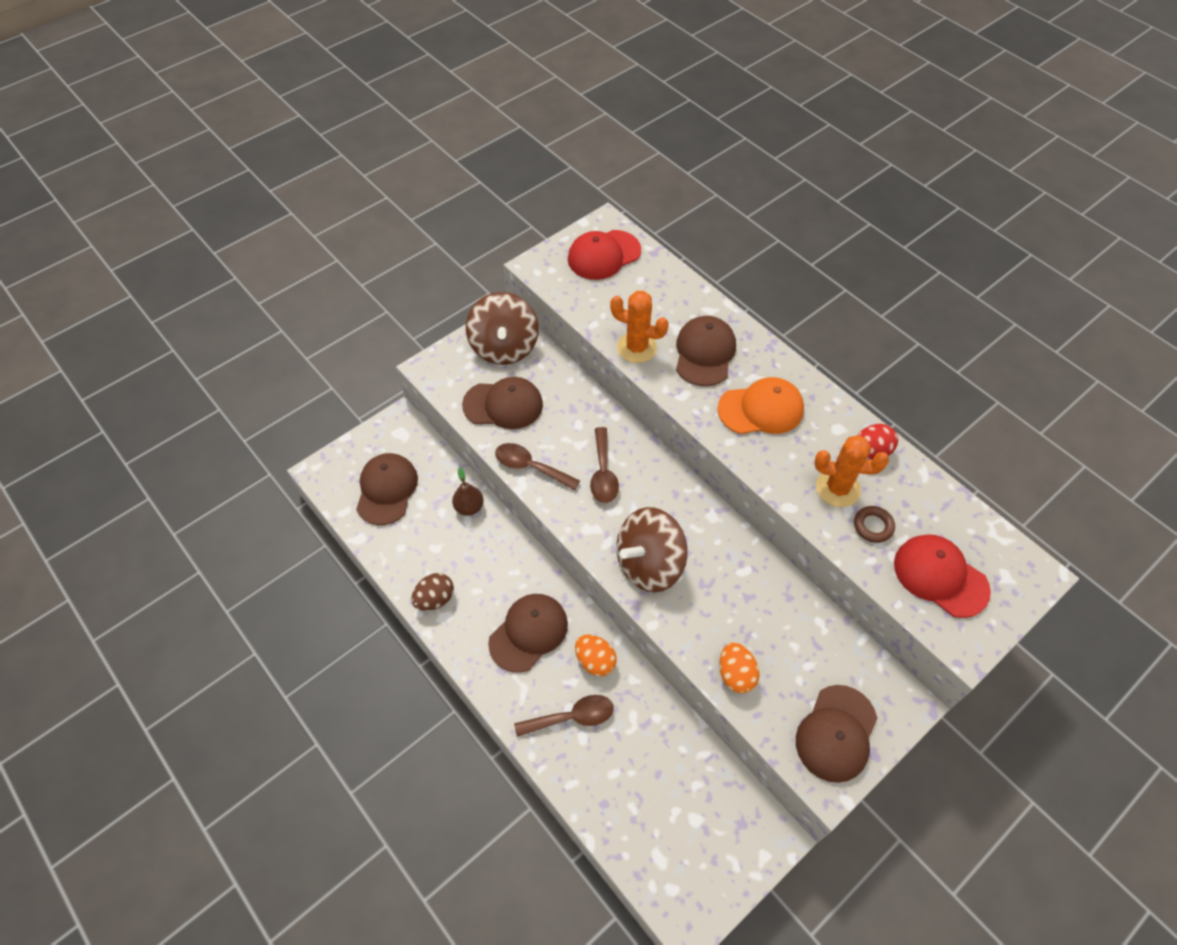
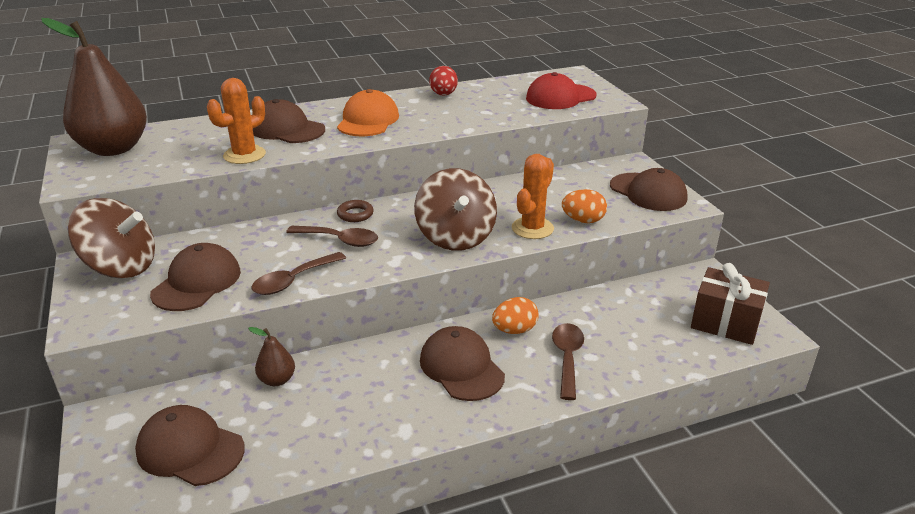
camera: 70 degrees left, 25 degrees down
brown egg [411,573,454,611] -> none
red cap [568,230,641,280] -> brown pear [41,18,147,156]
orange cactus [814,435,889,507] -> orange cactus moved to [512,154,554,239]
brown ring [854,506,895,543] -> brown ring moved to [337,200,374,222]
none -> brown gift [691,263,770,345]

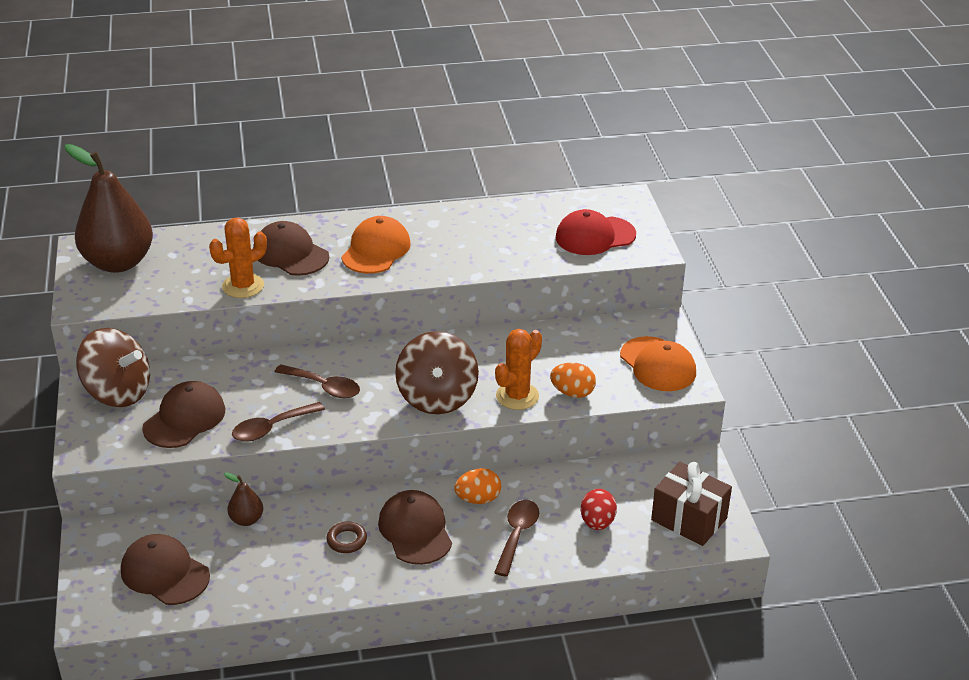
camera: 10 degrees right, 5 degrees up
brown ring [337,200,374,222] -> brown ring moved to [326,522,367,553]
red egg [429,66,458,96] -> red egg moved to [581,489,617,530]
brown cap [610,168,687,211] -> orange cap [620,336,696,391]

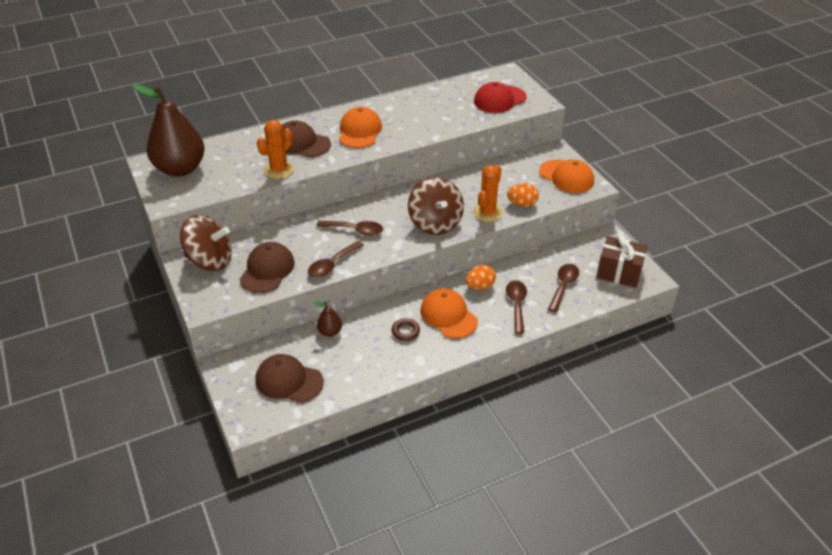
camera: 15 degrees left, 5 degrees up
brown cap [378,490,452,565] -> orange cap [420,288,478,338]
red egg [581,489,617,530] -> brown spoon [548,264,579,312]

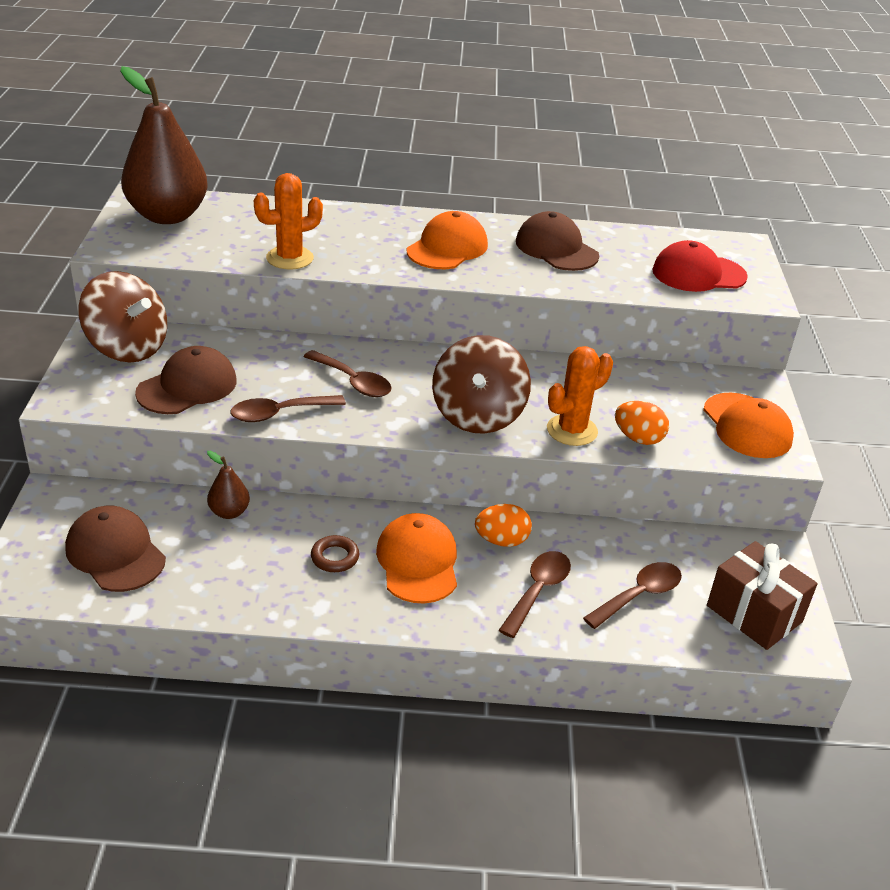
camera: 25 degrees right, 5 degrees down
brown cap [282,120,331,157] -> brown cap moved to [516,211,599,271]

